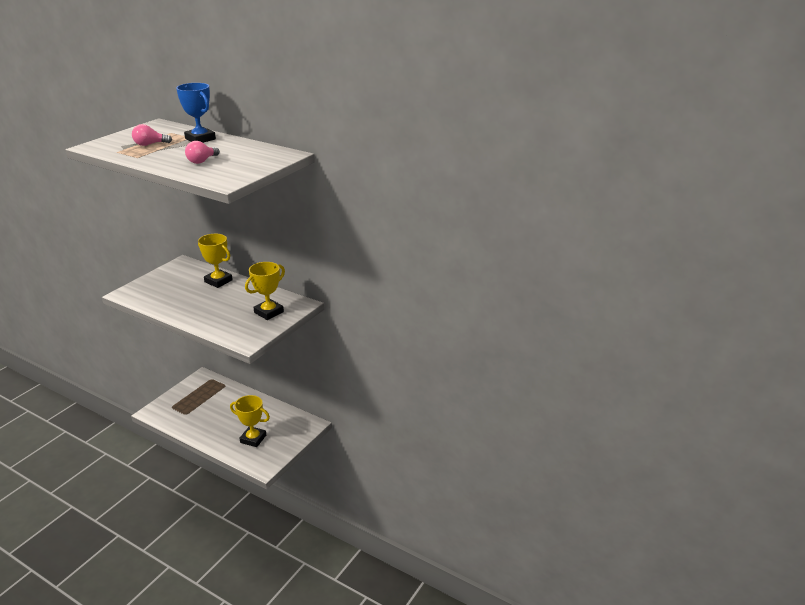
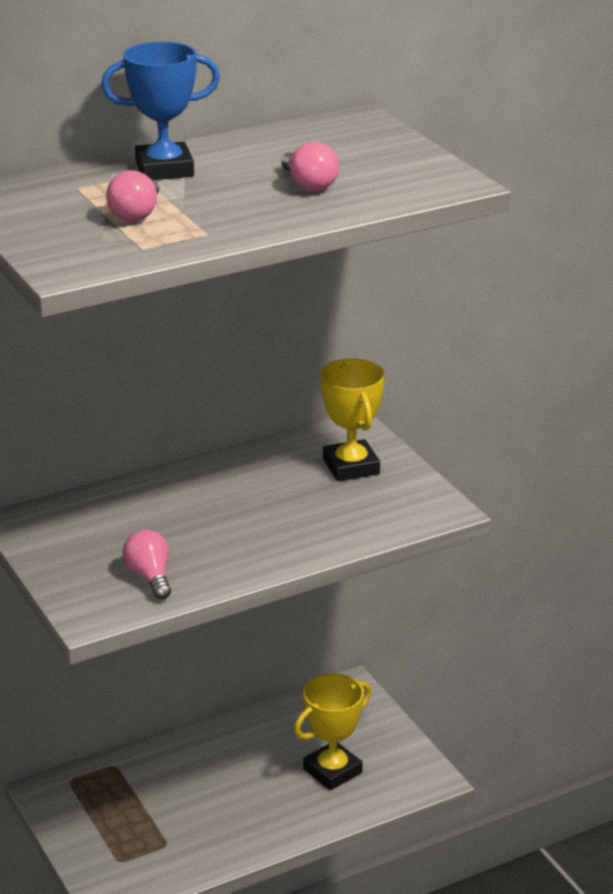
camera: 60 degrees left, 0 degrees up
yellow trophy [198,234,233,288] -> none
none -> pink light bulb [123,530,171,599]

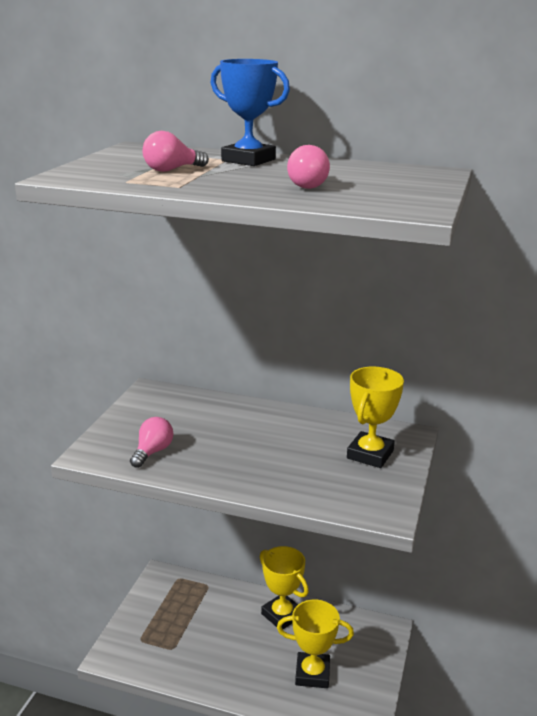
camera: 45 degrees right, 5 degrees down
none -> yellow trophy [260,546,309,629]

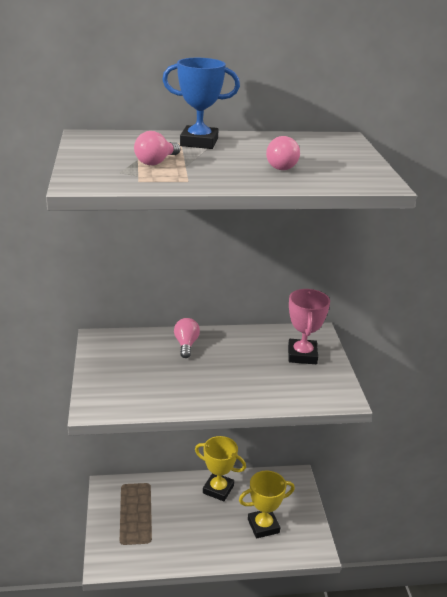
camera: 25 degrees left, 5 degrees up
pink light bulb [130,417,174,468] -> pink light bulb moved to [174,318,200,358]
yellow trophy [347,367,404,468] -> pink trophy [288,289,330,364]

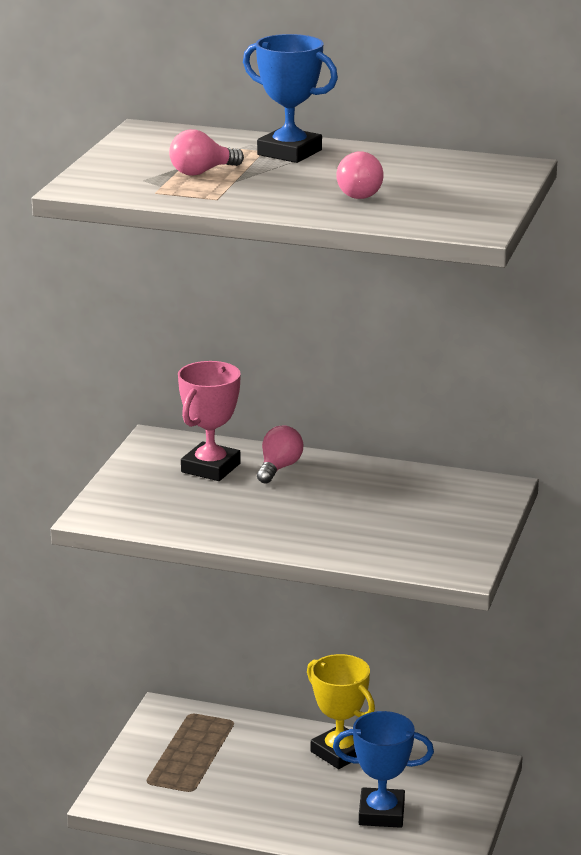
camera: 25 degrees right, 5 degrees down
yellow trophy [239,471,295,539] -> blue trophy [333,711,434,828]
pink trophy [288,289,330,364] -> pink trophy moved to [178,361,241,481]

